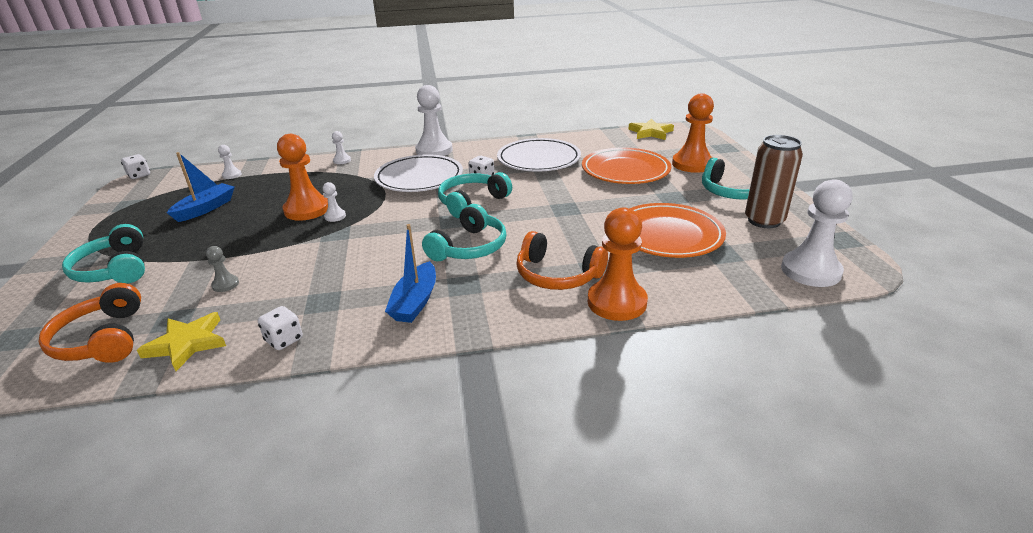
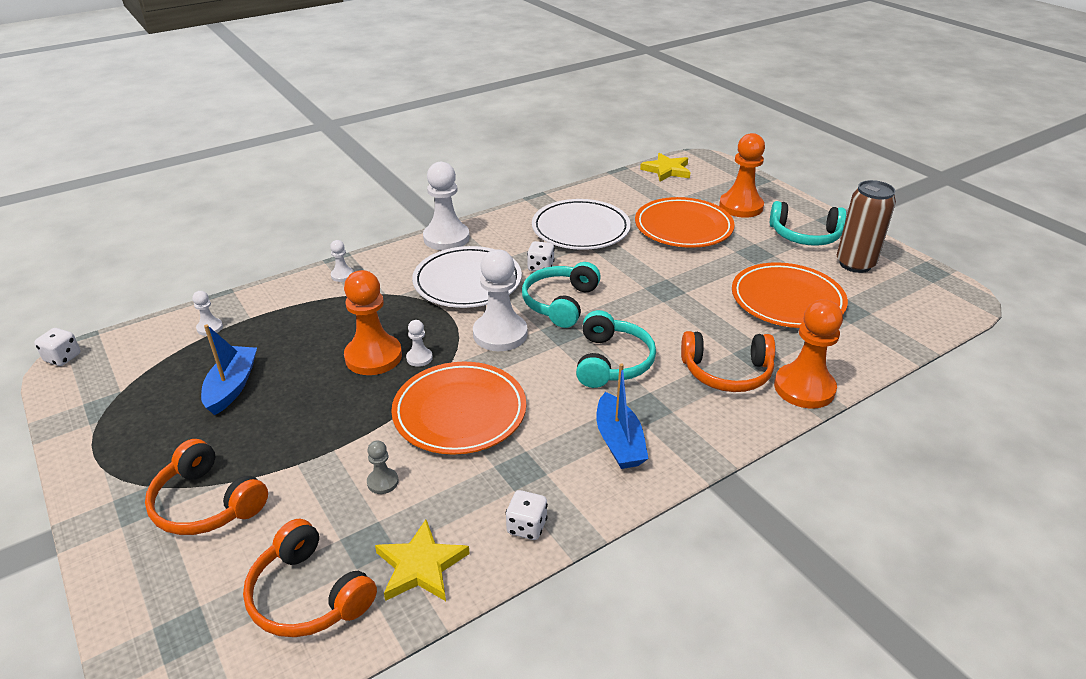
camera: 25 degrees left, 5 degrees up
turquoise headphones [62,224,145,283] -> orange headphones [145,439,268,535]
white pawn [781,179,853,287] -> white pawn moved to [473,249,527,351]
none -> orange plate [391,362,526,455]

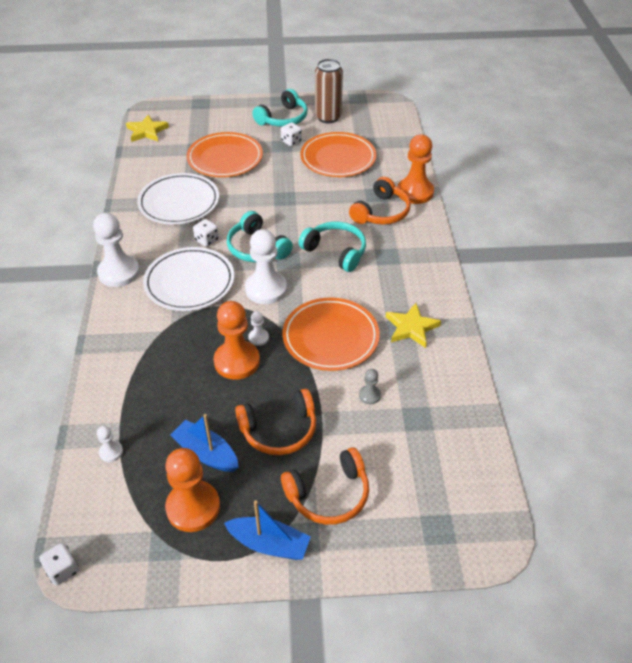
camera: 60 degrees left, 10 degrees up
orange headphones [243,519,377,637] -> orange headphones moved to [235,389,316,455]
white pawn [330,240,354,282] -> none
yellow star [375,520,470,601] -> yellow star moved to [386,303,441,348]
white dice [506,490,548,540] -> white dice moved to [281,122,302,146]
blue boat [596,363,649,469] -> blue boat moved to [224,500,310,560]
orange pawn [719,133,765,218] -> orange pawn moved to [165,448,220,532]

